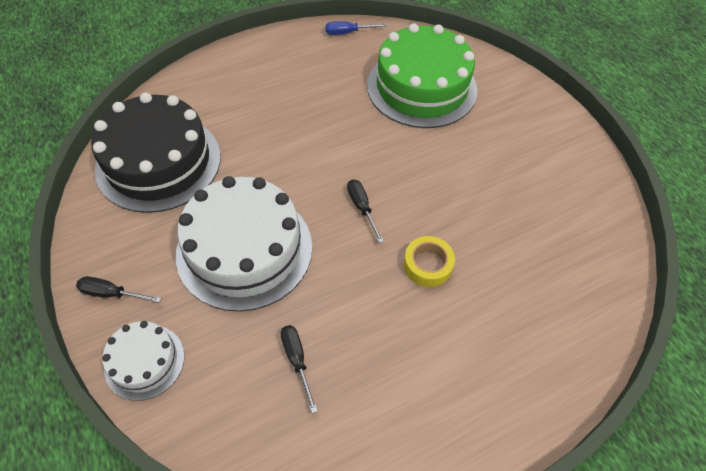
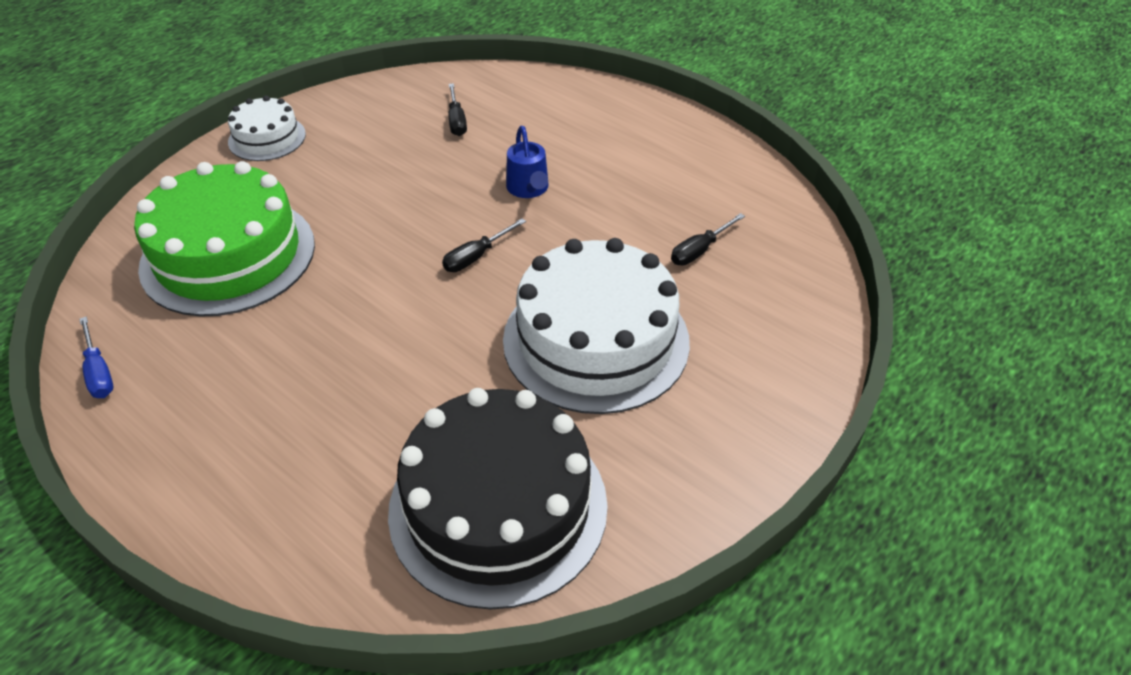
camera: 110 degrees left, 10 degrees down
black screwdriver [76,276,161,303] -> black screwdriver moved to [449,83,467,136]
white cake [102,321,185,401] -> white cake moved to [228,96,306,161]
yellow tape [404,236,455,287] -> blue watering can [506,126,549,198]

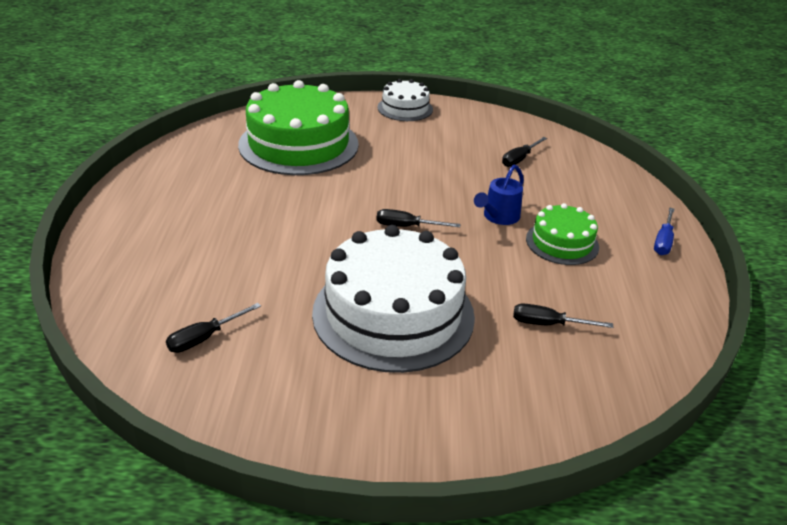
camera: 50 degrees right, 10 degrees down
blue screwdriver [79,317,113,398] -> blue screwdriver moved to [654,208,674,255]
black cake [388,388,608,610] -> black screwdriver [166,303,261,353]
none -> green cake [526,203,599,265]

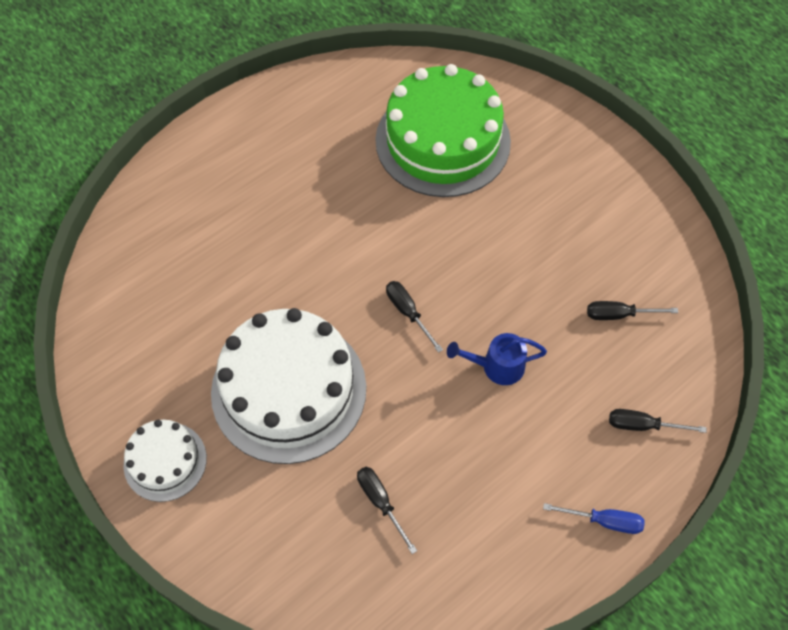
camera: 50 degrees right, 25 degrees up
black screwdriver [166,303,261,353] -> black screwdriver moved to [609,409,706,433]
white cake [377,79,433,121] -> white cake moved to [124,420,207,502]
green cake [526,203,599,265] -> none
blue screwdriver [654,208,674,255] -> blue screwdriver turned 150 degrees counterclockwise [543,503,645,534]

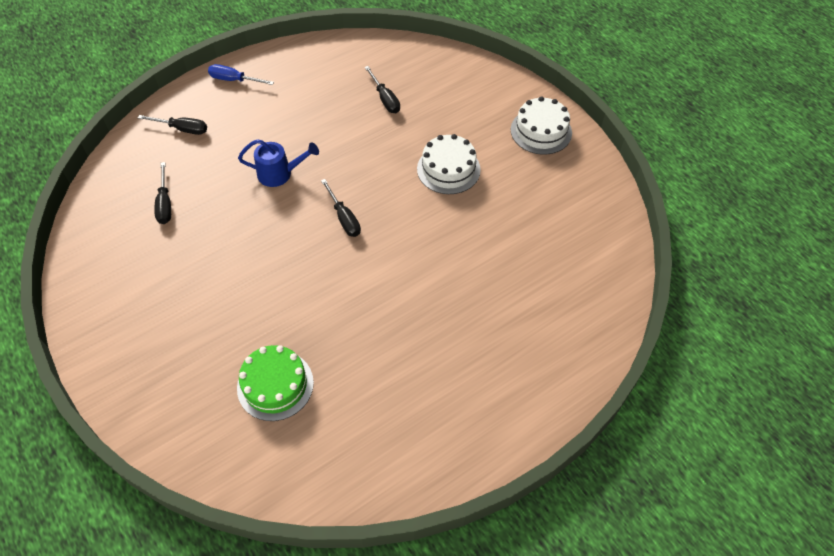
camera: 175 degrees left, 5 degrees down
white cake [211,308,366,464] -> white cake [417,134,481,194], size x0.51
green cake [375,64,511,197] -> green cake [237,345,314,421], size x0.51
black screwdriver [587,301,678,320] -> black screwdriver turned 75 degrees clockwise [154,162,171,224]

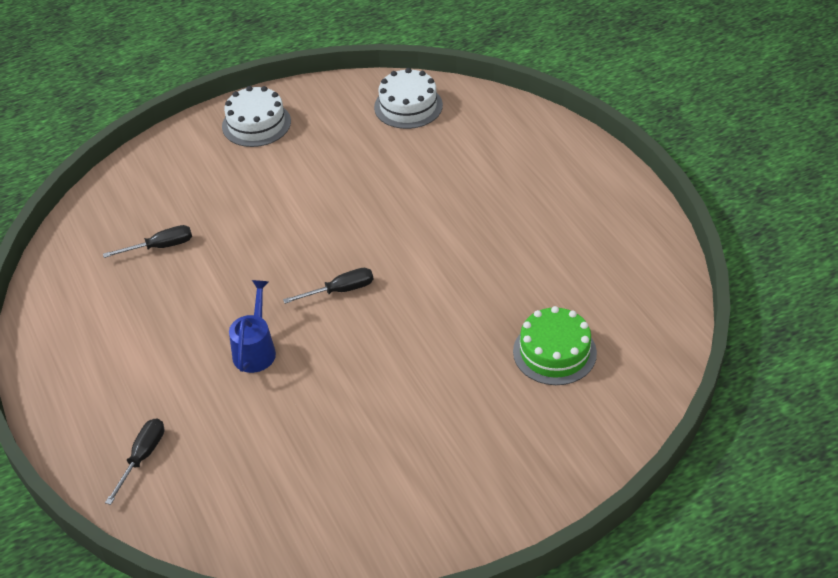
camera: 80 degrees left, 10 degrees down
black screwdriver [154,162,171,224] -> none
blue screwdriver [208,64,274,85] -> none
white cake [417,134,481,194] -> white cake moved to [374,68,443,129]

